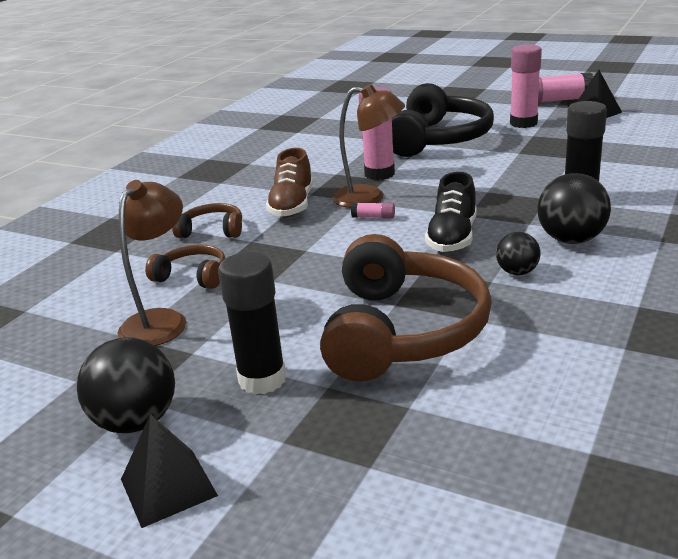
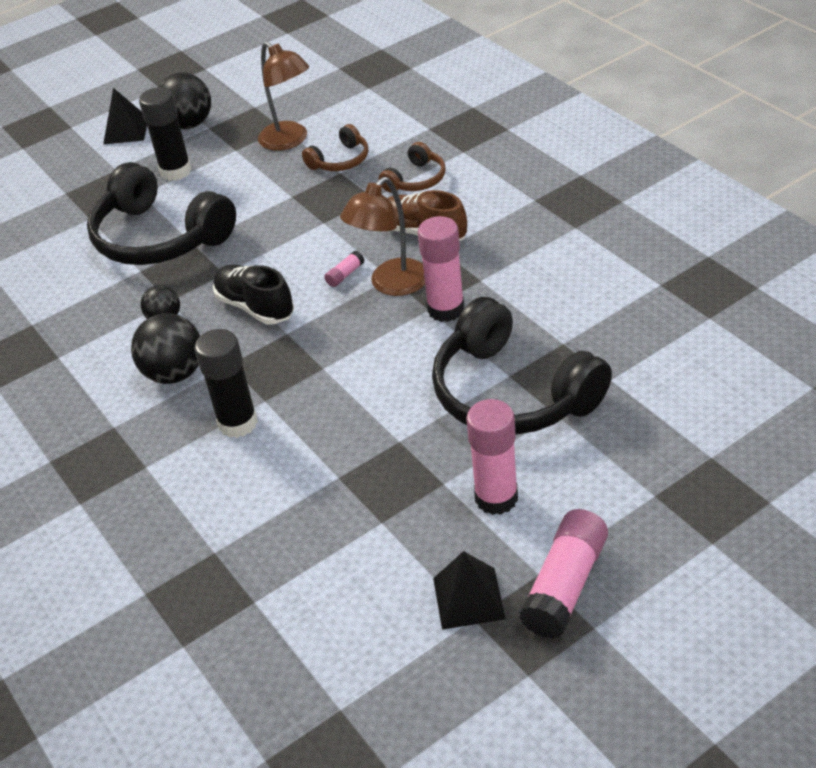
camera: 120 degrees right, 15 degrees up
brown headphones [320,234,492,381] -> black headphones [87,162,236,265]

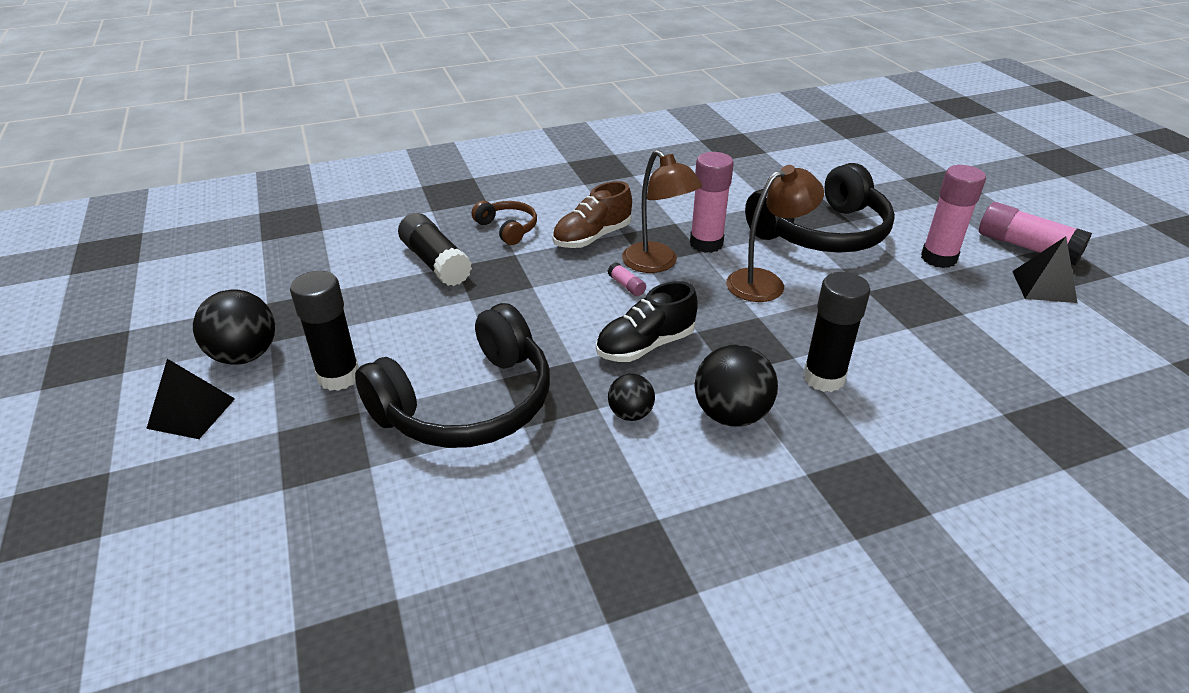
camera: 80 degrees left, 5 degrees down
brown lamp [258,41,309,151] -> brown lamp moved to [726,165,824,302]
brown headphones [302,124,368,171] -> black glue stick [398,213,472,286]

